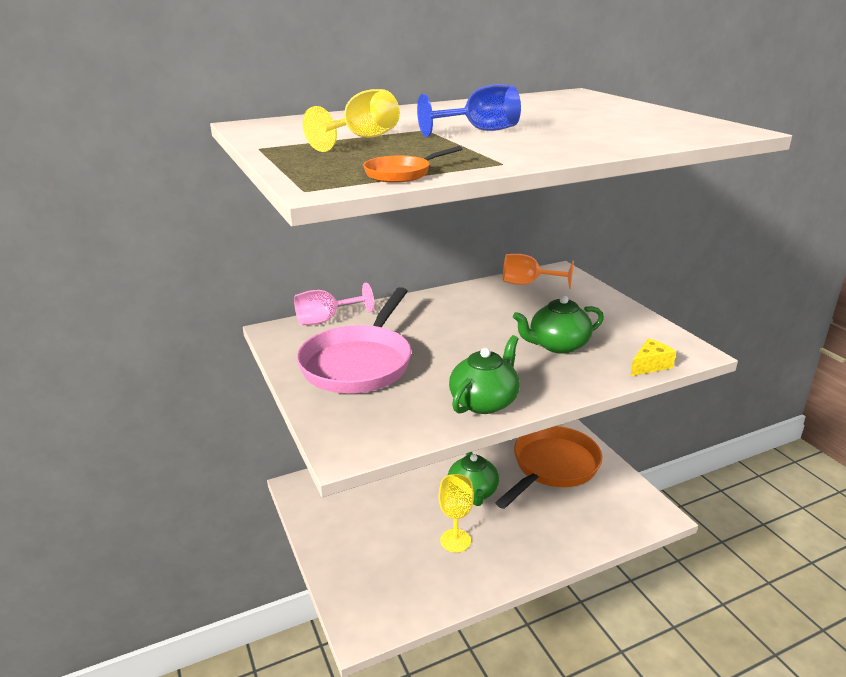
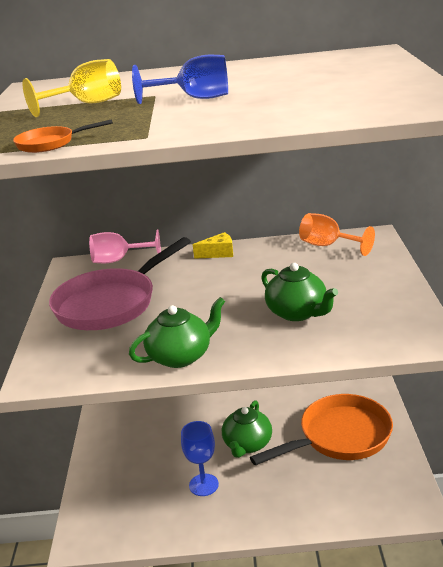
camera: 25 degrees right, 0 degrees up
yellow goblet [439,474,474,553] -> blue goblet [181,421,219,496]
green teapot [513,295,604,354] -> green teapot turned 135 degrees counterclockwise [261,263,338,321]
yellow cheese [630,338,676,376] -> yellow cheese moved to [193,232,233,259]

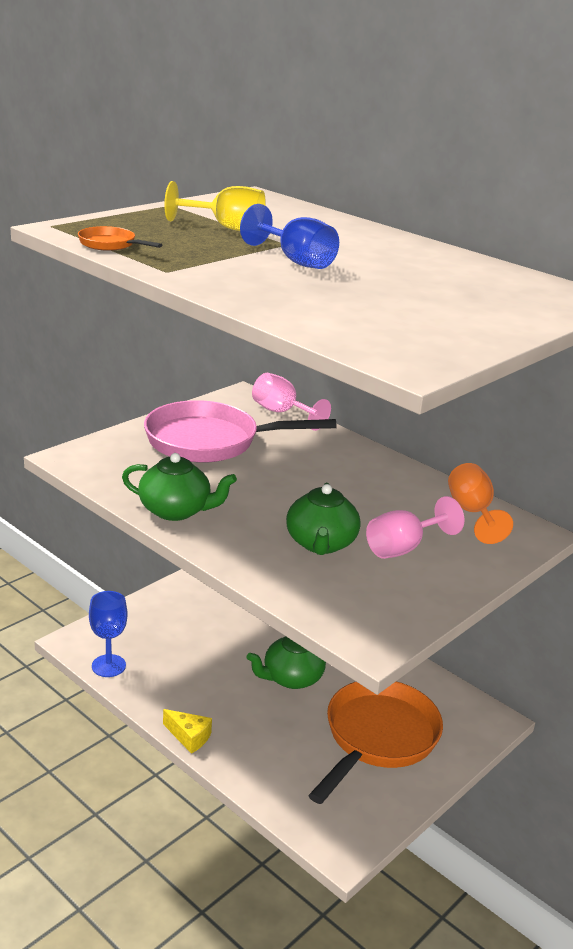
camera: 40 degrees right, 0 degrees up
blue goblet [181,421,219,496] -> blue goblet moved to [89,591,128,677]
yellow cheese [193,232,233,259] -> yellow cheese moved to [163,709,212,754]
orange pan [250,394,393,465] -> orange pan turned 75 degrees counterclockwise [308,681,443,804]
none -> pink goblet [366,496,464,559]

